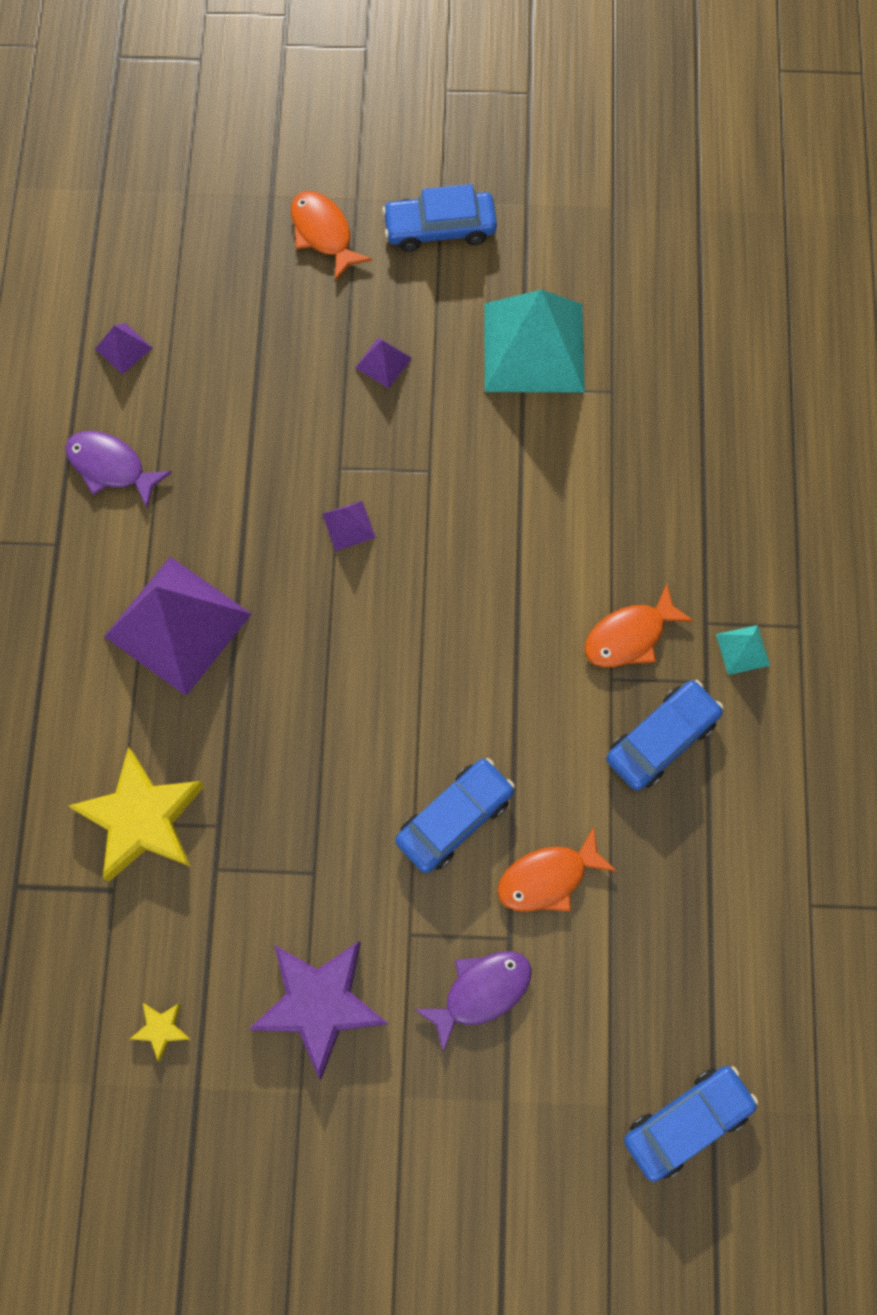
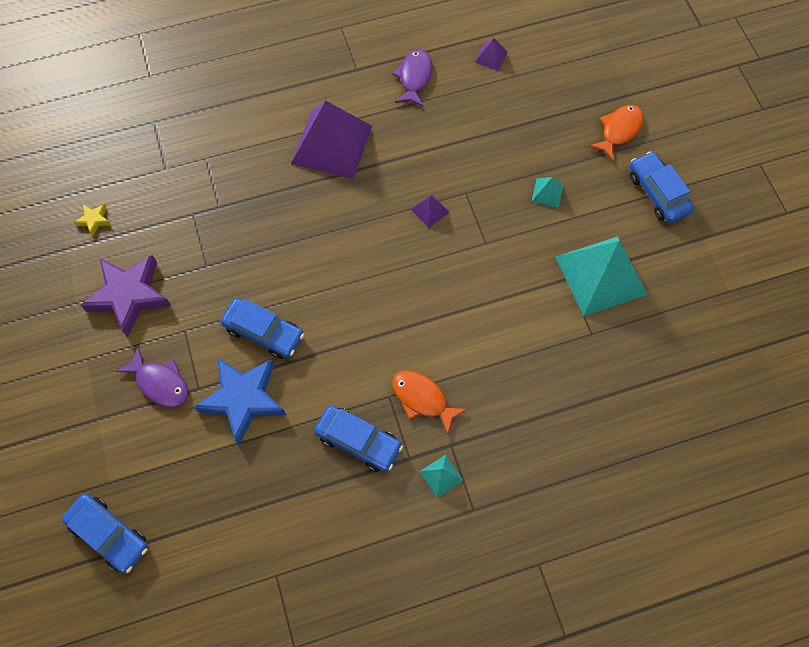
camera: 70 degrees right, 5 degrees down
yellow star [68,747,205,882] -> none
purple pyramid [355,337,412,389] -> turquoise pyramid [531,177,564,208]
orange fish [497,827,616,912] -> blue star [194,358,286,445]

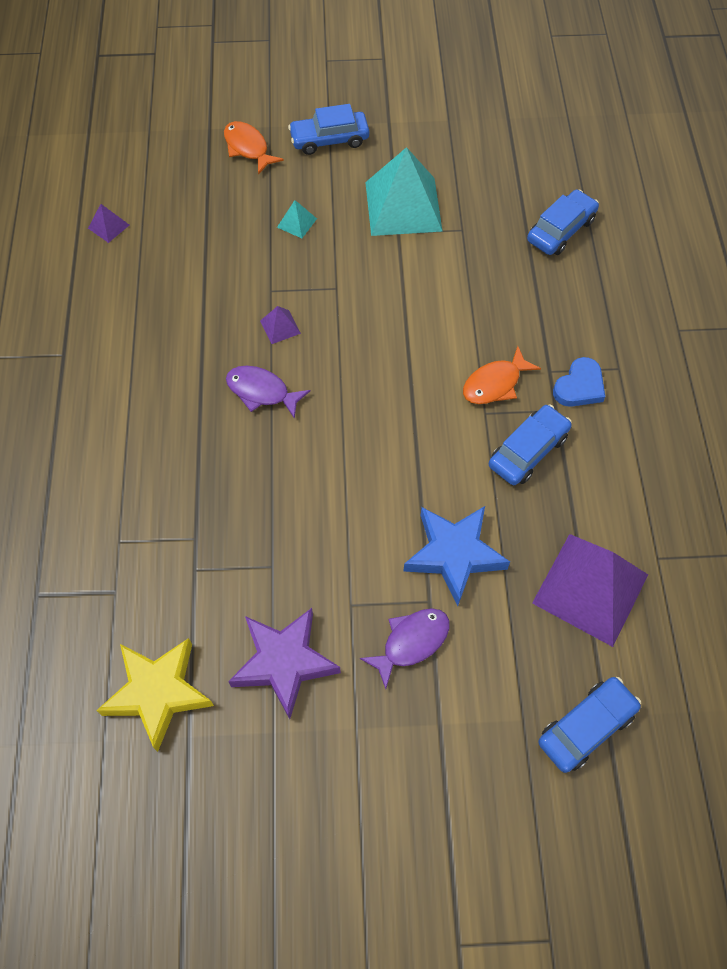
camera: 75 degrees left, 5 degrees down
yellow star [74,204,111,236] -> yellow star [96,638,214,752], size x2.33
blue car [220,298,305,359] -> blue car moved to [527,189,599,255]
purple pyramid [291,101,372,179] -> purple pyramid moved to [532,534,648,647]
purple fish [392,49,432,107] -> purple fish moved to [226,366,310,419]
turquoise pyramid [420,455,463,498] -> blue heart [553,357,605,407]

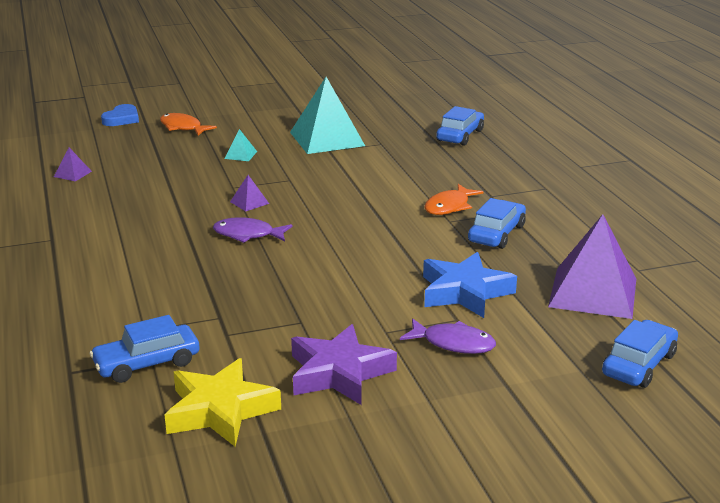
camera: 15 degrees left, 35 degrees down
blue car [288,104,369,155] -> blue car moved to [90,315,200,383]
purple fish [360,608,450,689] -> purple fish turned 75 degrees clockwise [400,318,496,354]
blue heart [553,357,605,407] -> blue heart moved to [101,104,139,126]

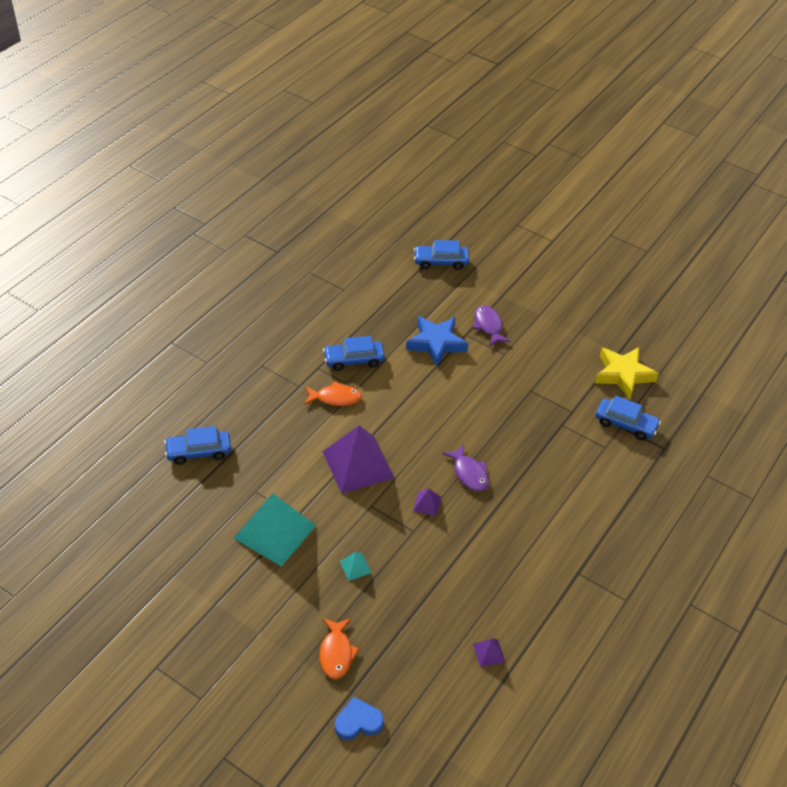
camera: 130 degrees left, 20 degrees up
purple star [291,324,397,405] -> none
purple pyramid [548,214,636,319] -> purple pyramid moved to [322,425,395,494]

